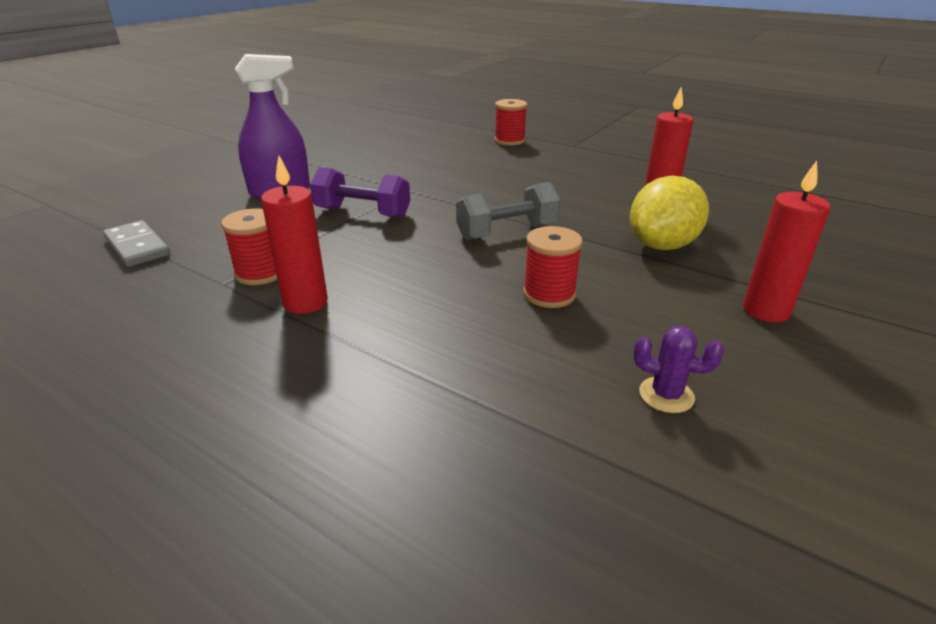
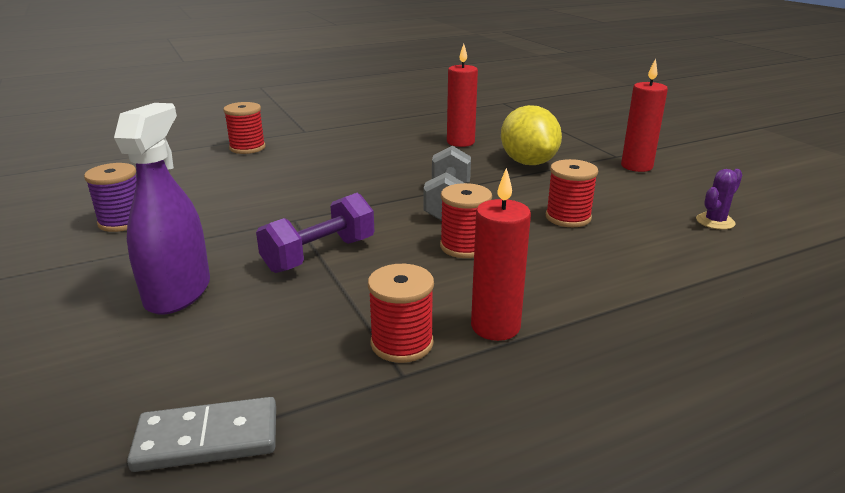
camera: 60 degrees left, 5 degrees down
none -> purple spool [84,163,136,232]
none -> red spool [440,183,492,258]

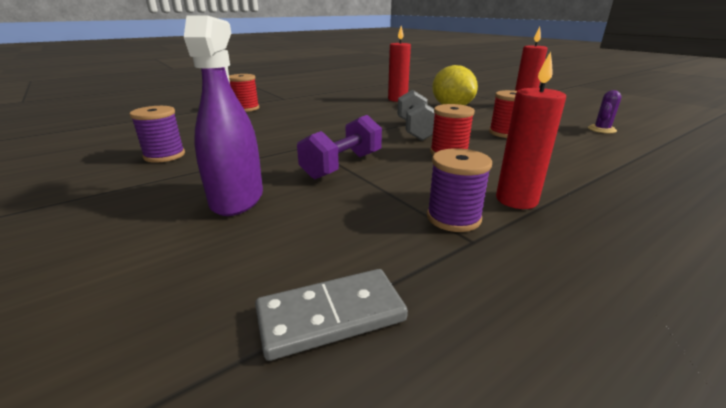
camera: 10 degrees left, 0 degrees up
red spool [368,264,434,363] -> purple spool [427,148,492,232]

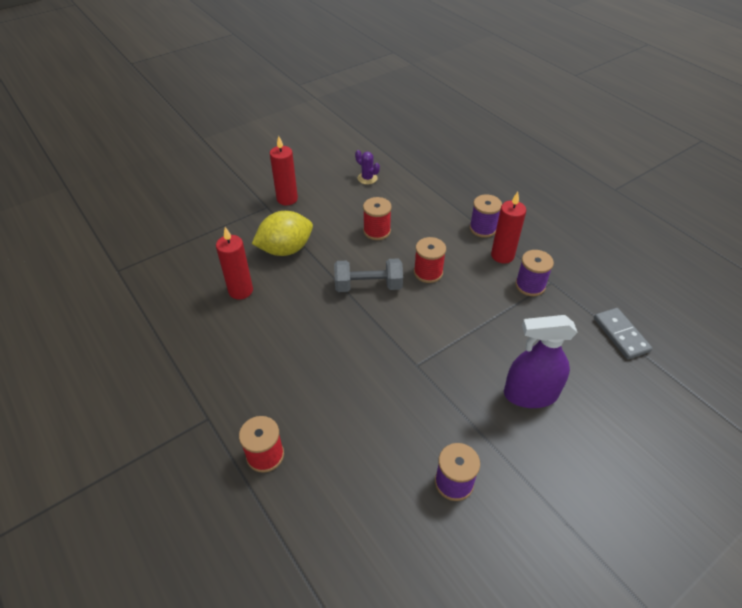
camera: 90 degrees left, 20 degrees up
purple dumbbell [297,115,382,179] -> none
none -> purple spool [470,194,502,238]

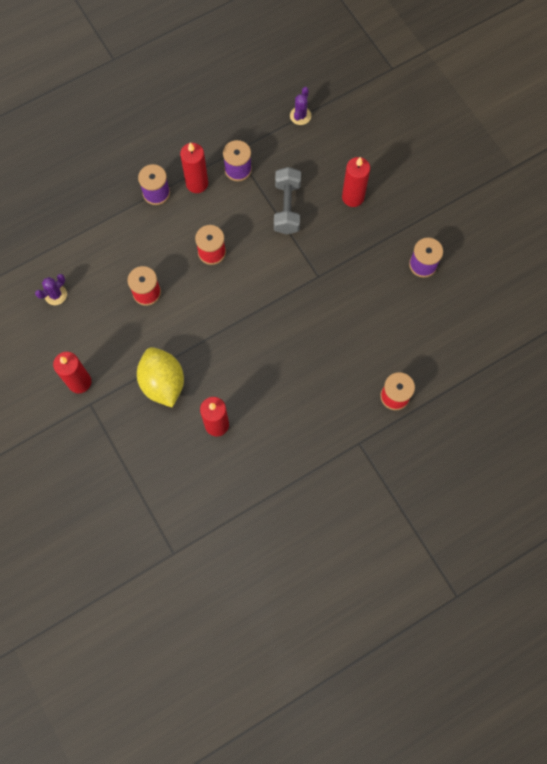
camera: 85 degrees left, 25 degrees up
grey dumbbell [334,259,403,292] -> grey dumbbell moved to [274,167,301,235]
purple spray bottle [504,315,578,408] -> red candle [342,157,370,207]
grey domino [594,308,653,359] -> purple cactus [290,87,311,125]

